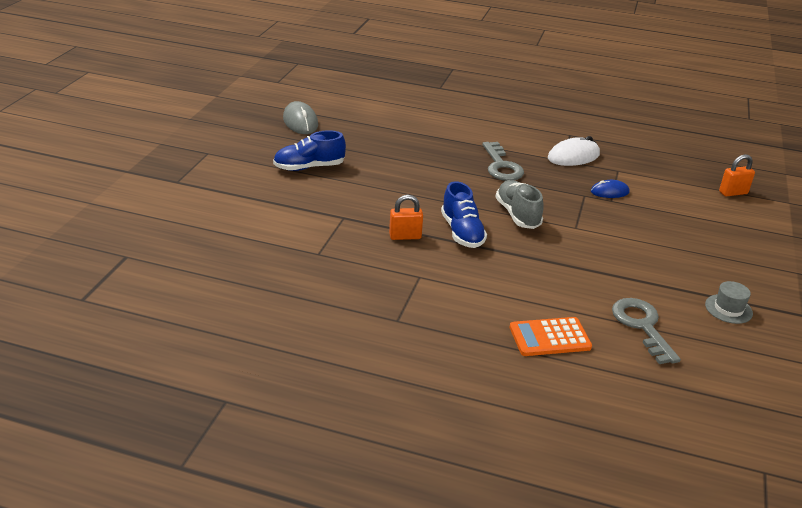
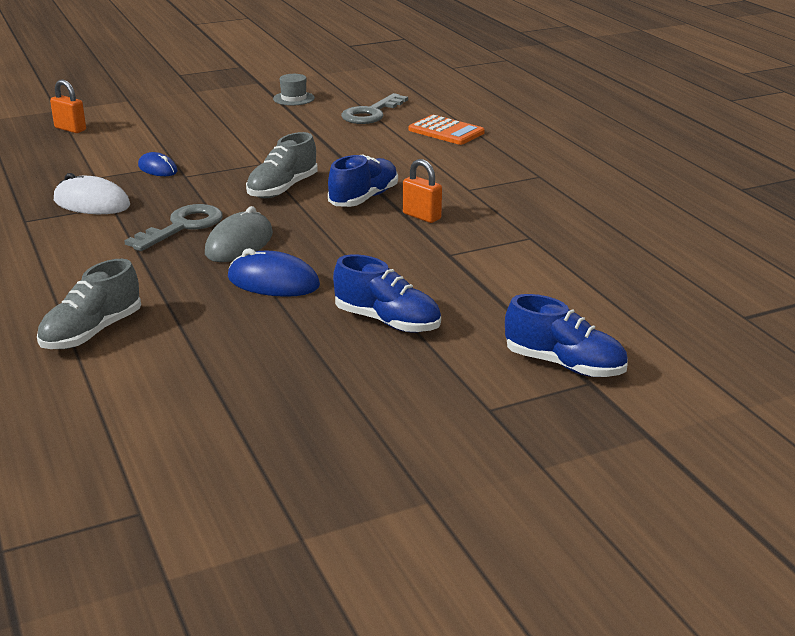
camera: 130 degrees left, 5 degrees down
grey mouse [283,101,318,134] -> grey mouse moved to [205,206,273,262]
none -> grey shoe [37,259,141,349]
none -> blue mouse [228,248,320,297]
none -> blue shoe [505,294,628,377]

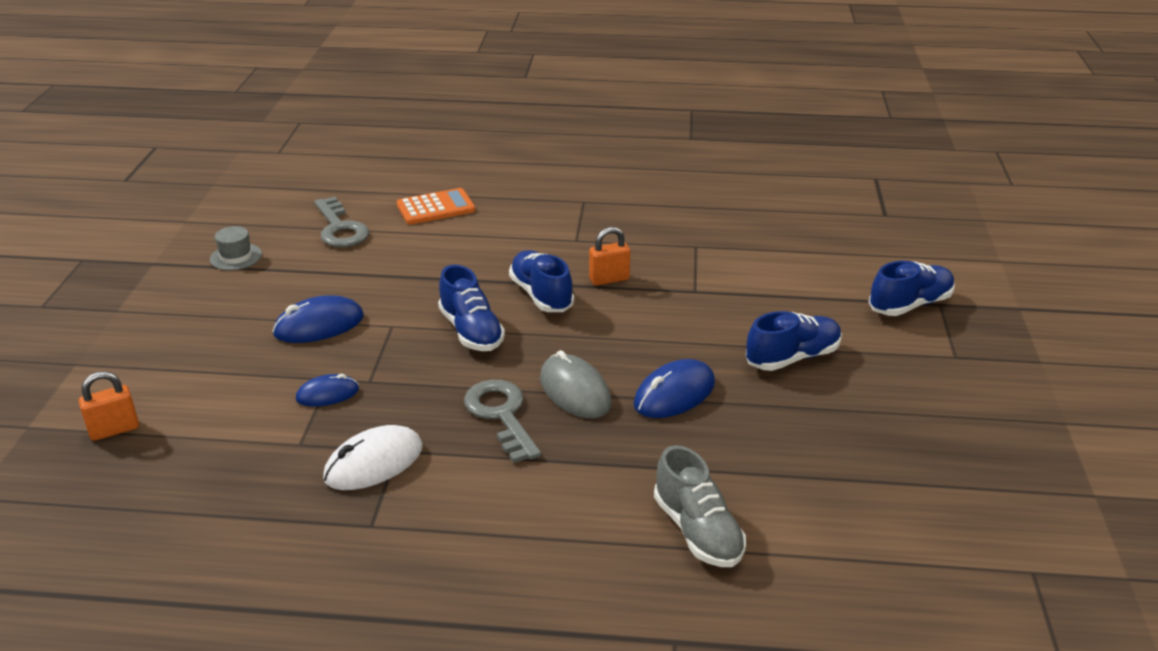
camera: 60 degrees left, 5 degrees up
grey shoe [246,132,318,198] -> blue shoe [438,265,505,351]
none -> blue mouse [272,295,364,343]

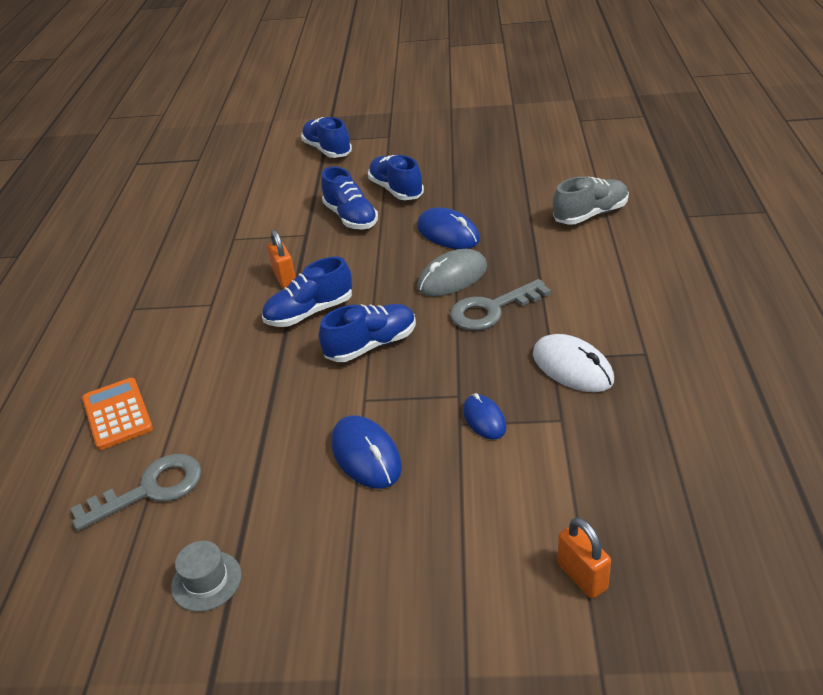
camera: 90 degrees left, 5 degrees up
none -> blue shoe [321,166,378,229]

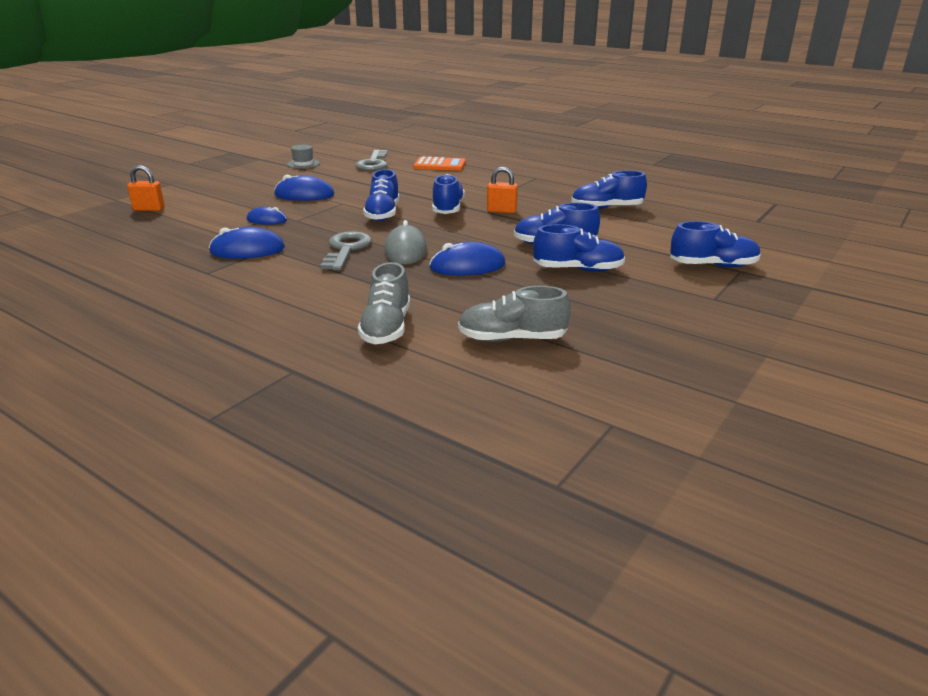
camera: 120 degrees right, 10 degrees down
white mouse [533,334,614,392] -> blue mouse [209,227,285,259]
none -> grey shoe [458,286,571,342]
none -> blue shoe [571,171,647,209]

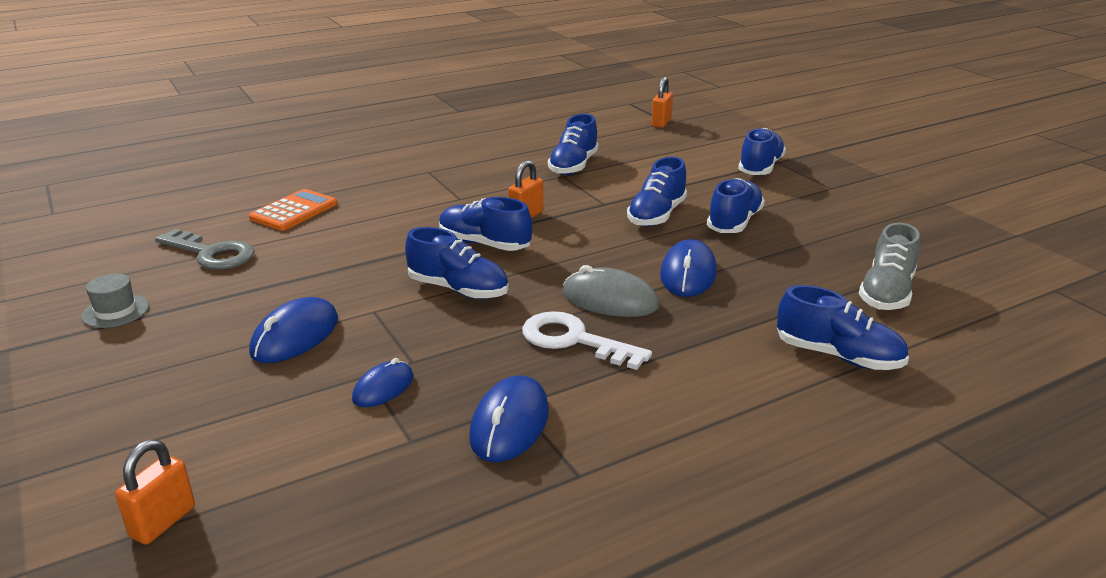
camera: 65 degrees left, 0 degrees up
grey key [320,231,372,270] -> white key [522,311,652,370]
grey shoe [358,262,410,344] -> blue shoe [777,285,909,370]
none -> orange padlock [651,77,673,128]

